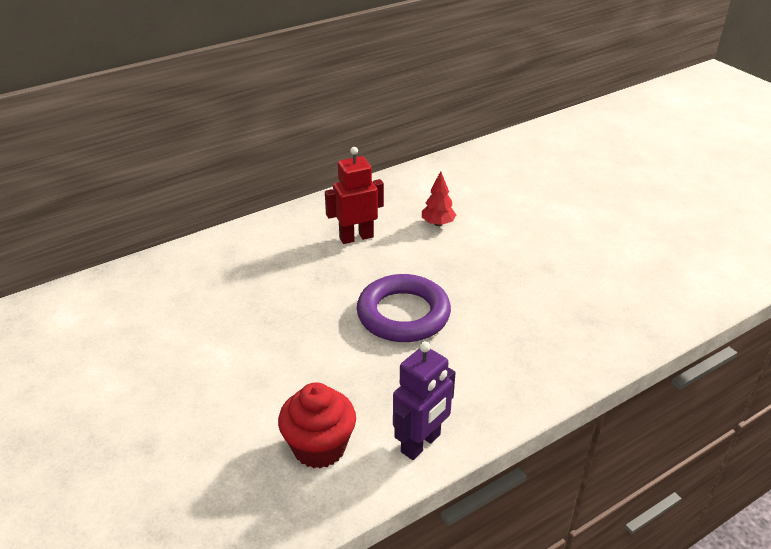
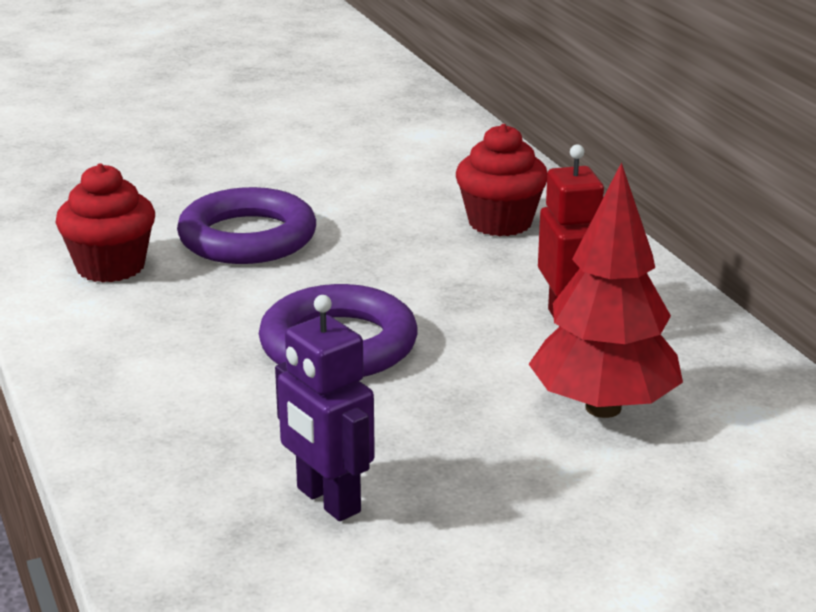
camera: 100 degrees right, 10 degrees down
purple robot [393,341,456,460] -> purple robot moved to [275,295,375,521]
red tree [422,171,456,226] -> red tree [529,162,683,418], size x2.05
none -> purple ring [177,187,316,264]
none -> red cupcake [456,124,547,236]

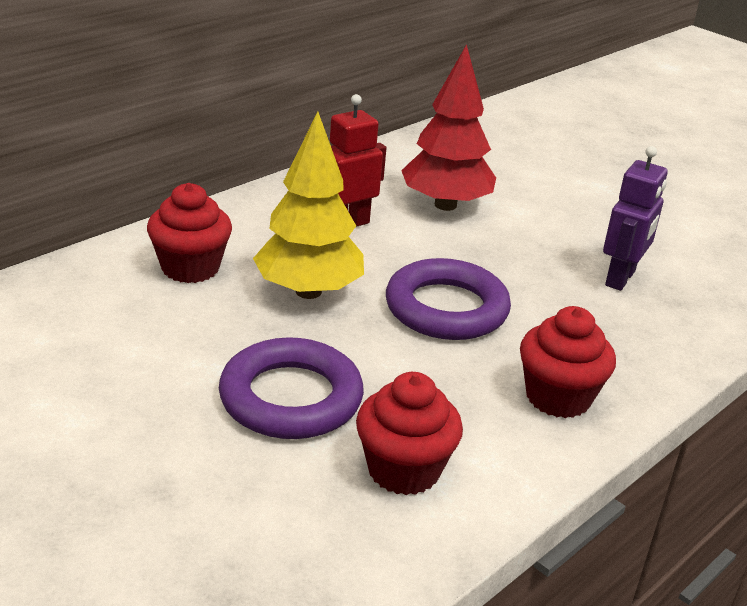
camera: 115 degrees left, 5 degrees up
none -> yellow tree [253,112,364,299]
none -> red cupcake [520,306,616,418]

